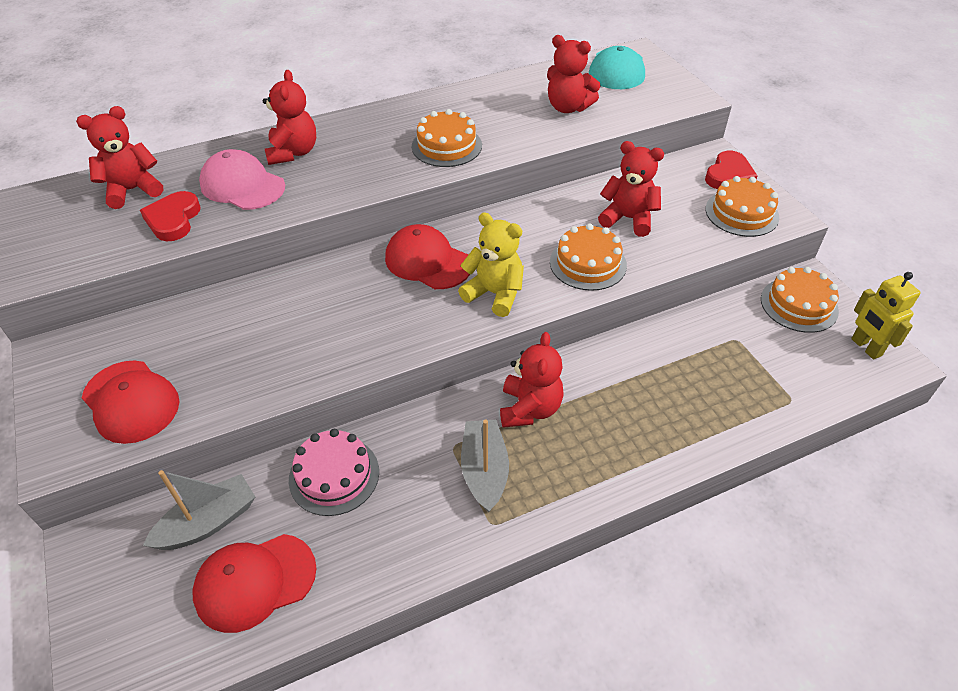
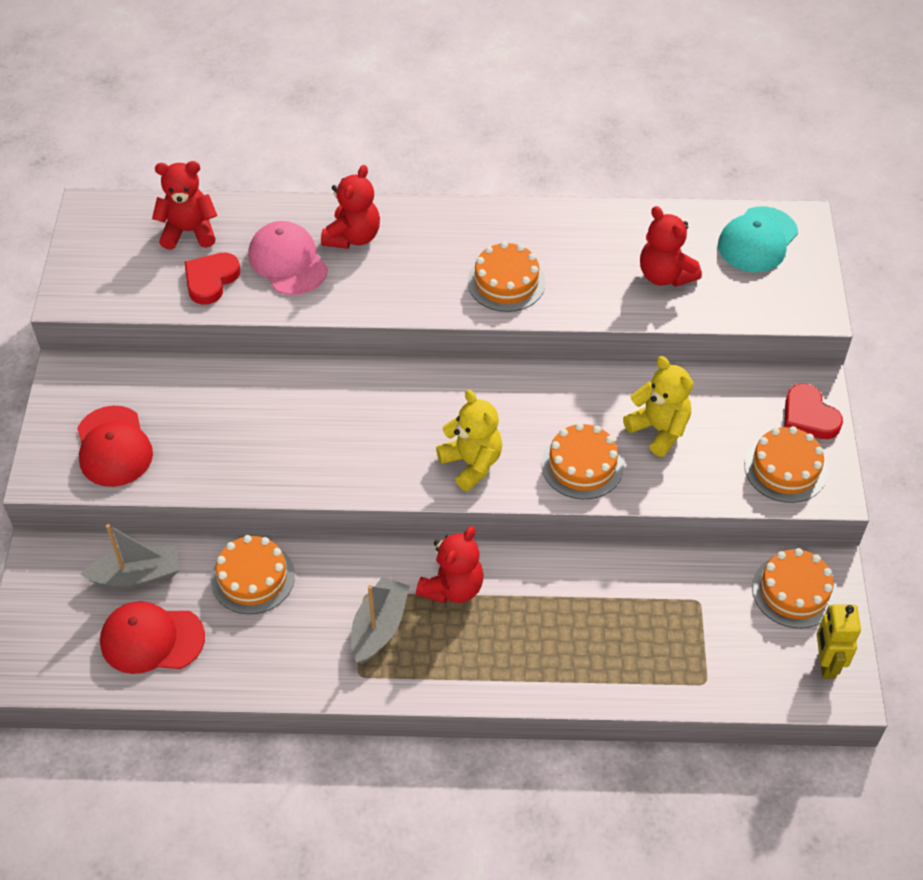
camera: 25 degrees right, 5 degrees up
pink cake [289,429,379,516] -> orange cake [211,535,295,614]
red cap [385,224,470,289] -> none
red teddy bear [598,141,664,237] -> yellow teddy bear [623,356,694,457]
red heart [705,151,757,189] -> red heart turned 90 degrees clockwise [784,384,843,439]

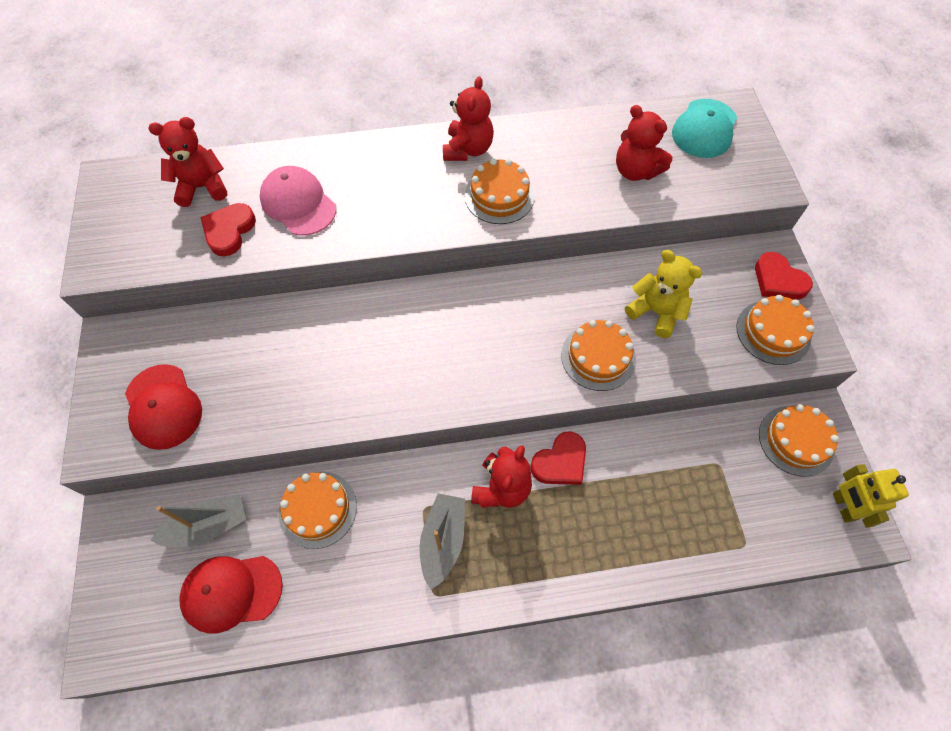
camera: 10 degrees left, 10 degrees up
red teddy bear [321,165,380,249] -> red teddy bear moved to [443,76,494,161]
yellow teddy bear [436,390,502,491] -> none
none -> red heart [530,431,586,485]

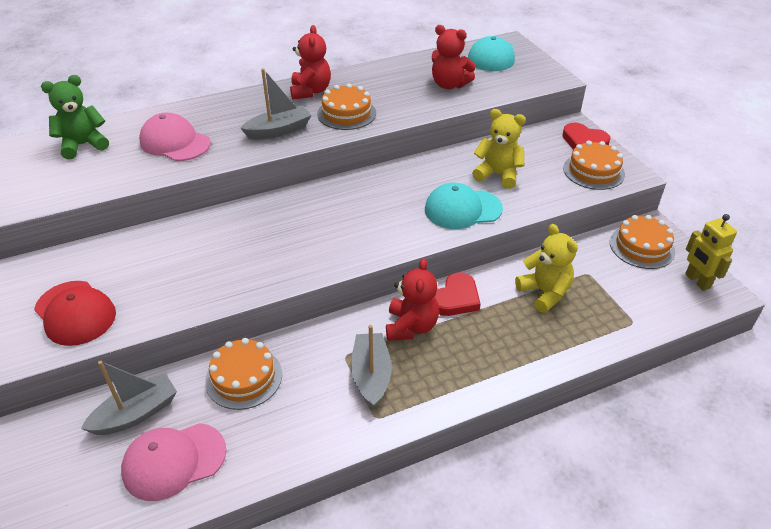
camera: 15 degrees left, 20 degrees down
red teddy bear [149,117,227,207] -> green teddy bear [41,75,109,160]
red cap [179,556,283,633] -> pink cap [121,423,226,501]
red heart [200,203,256,256] -> none
orange cake [561,320,636,391] -> turquoise cap [425,183,503,229]
none -> grey boat [240,68,312,140]
none -> yellow teddy bear [515,224,578,313]

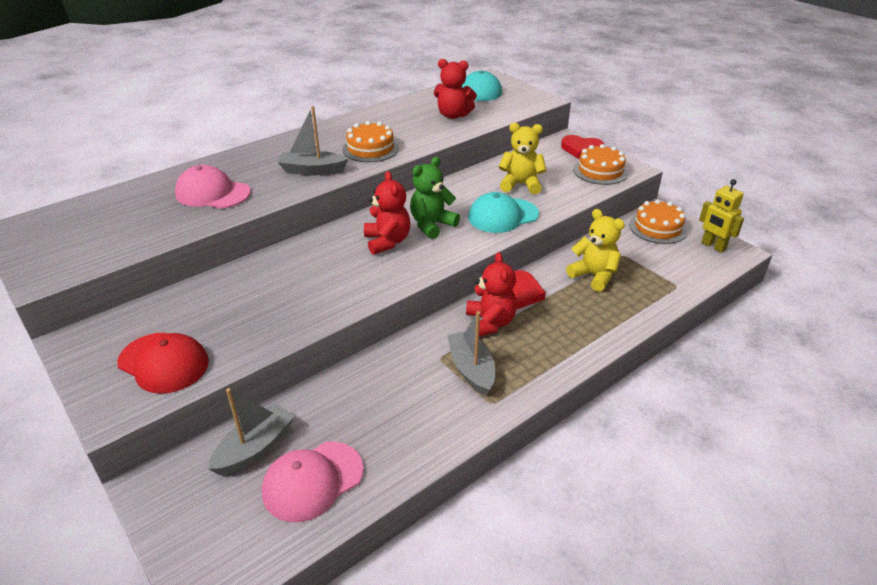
camera: 15 degrees left, 5 degrees down
green teddy bear [41,75,109,160] -> green teddy bear moved to [410,157,460,239]
orange cake [205,338,282,410] -> none
grey boat [240,68,312,140] -> grey boat turned 135 degrees counterclockwise [278,106,348,175]
red teddy bear [290,25,331,100] -> red teddy bear moved to [364,171,411,255]

